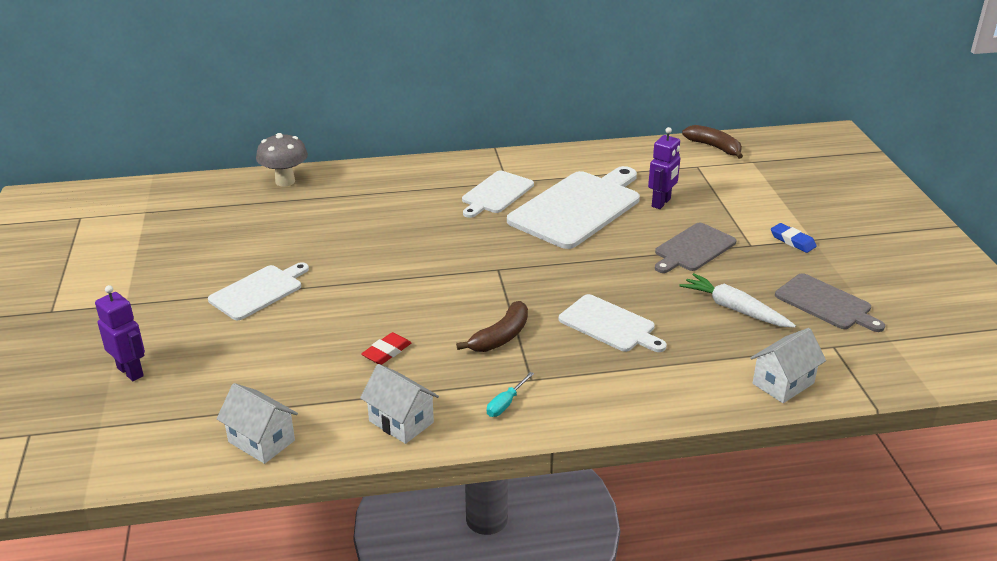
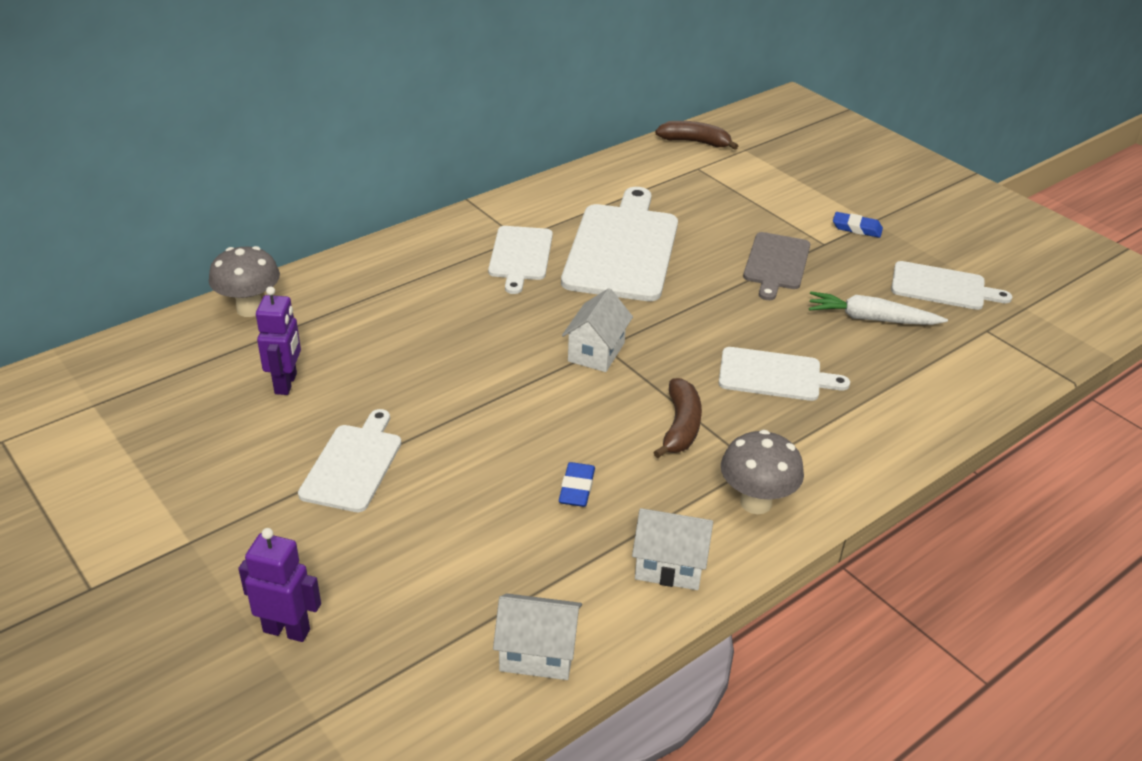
camera: 30 degrees left, 5 degrees up
red eraser [361,332,411,365] -> blue eraser [559,462,595,507]
turquoise screwdriver [487,372,534,417] -> grey mushroom [721,430,804,514]
purple robot [648,127,680,209] -> purple robot moved to [256,286,301,395]
white house [750,328,826,403] -> white house moved to [562,288,633,372]
grey cutting board [775,273,885,332] -> white cutting board [891,261,1012,310]

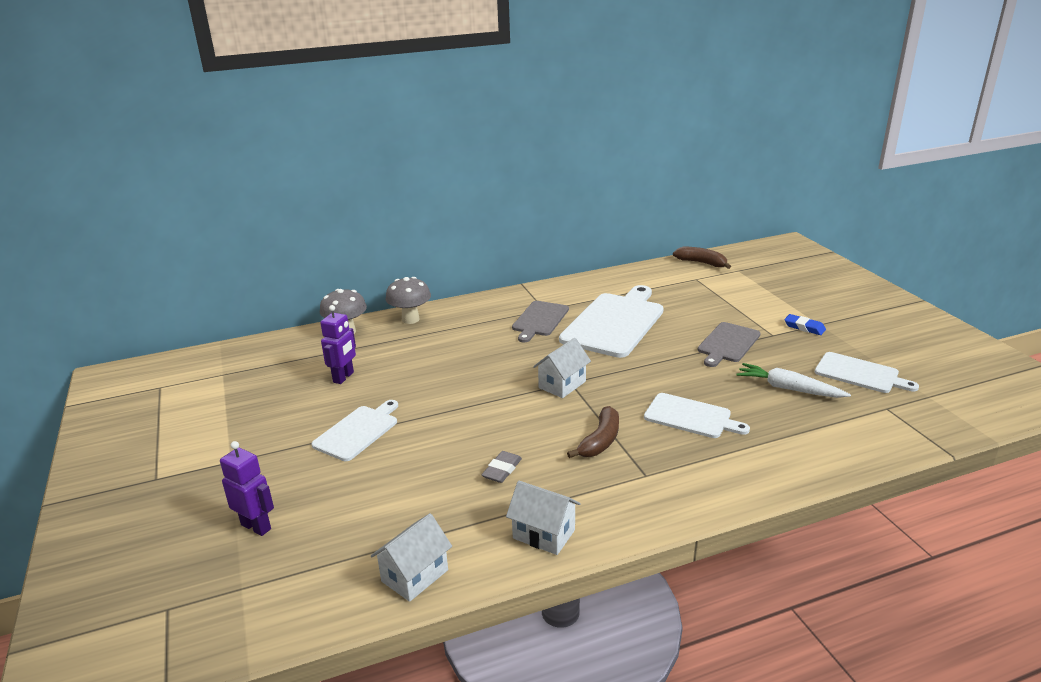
camera: 20 degrees right, 10 degrees down
white cutting board [488,226,553,294] -> grey cutting board [512,301,569,343]
white house [493,593,582,680] -> white house turned 75 degrees counterclockwise [371,513,452,602]
blue eraser [559,462,595,507] -> grey eraser [482,451,522,483]
grey mushroom [721,430,804,514] -> grey mushroom moved to [385,277,431,324]

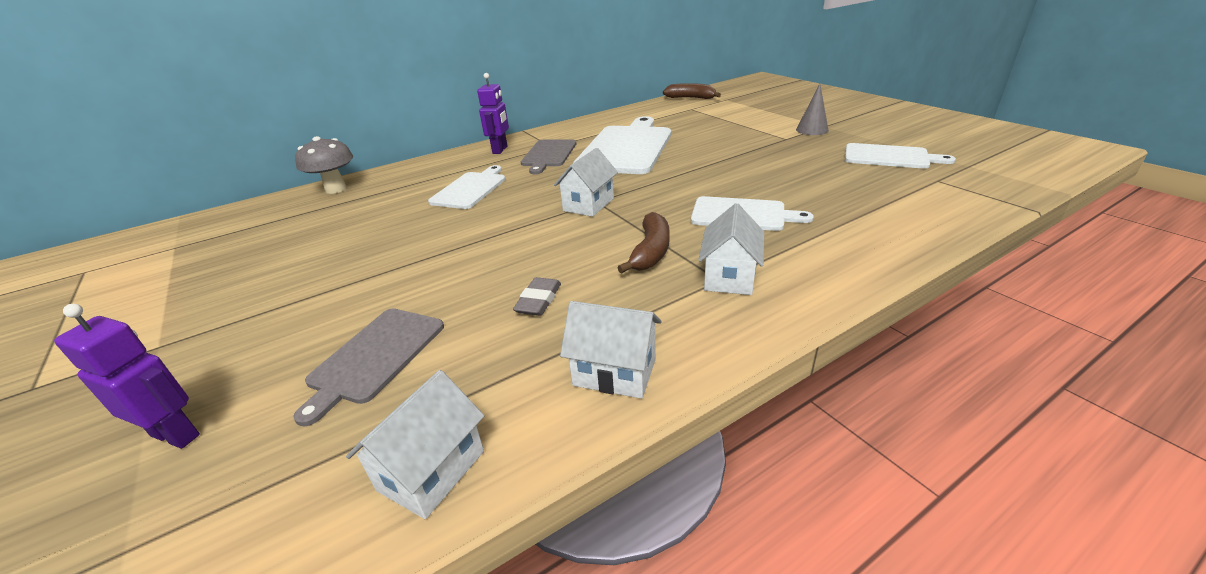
camera: 10 degrees left, 5 degrees up
white cutting board [311,400,398,461] -> white cutting board moved to [428,165,505,209]
purple robot [320,305,356,384] -> purple robot moved to [477,73,509,154]
grey mushroom [385,277,431,324] -> none
grey cutting board [698,322,760,367] -> grey cutting board moved to [293,308,444,426]
white carrot [736,363,851,398] -> none
blue eraser [784,314,826,335] -> grey cone [796,84,829,135]
none -> white house [699,203,764,295]

